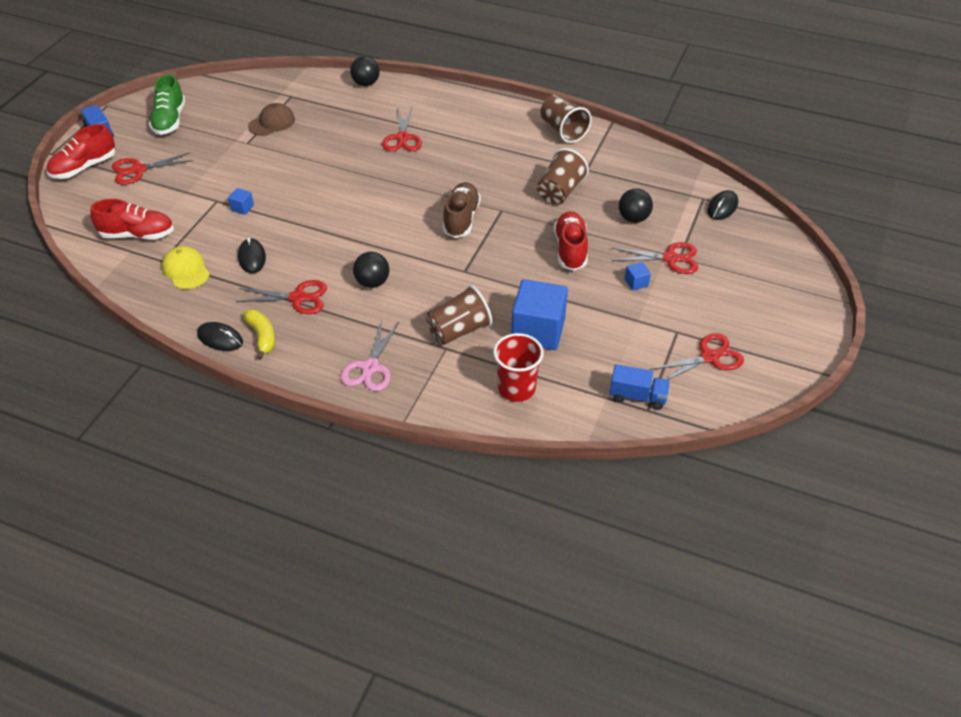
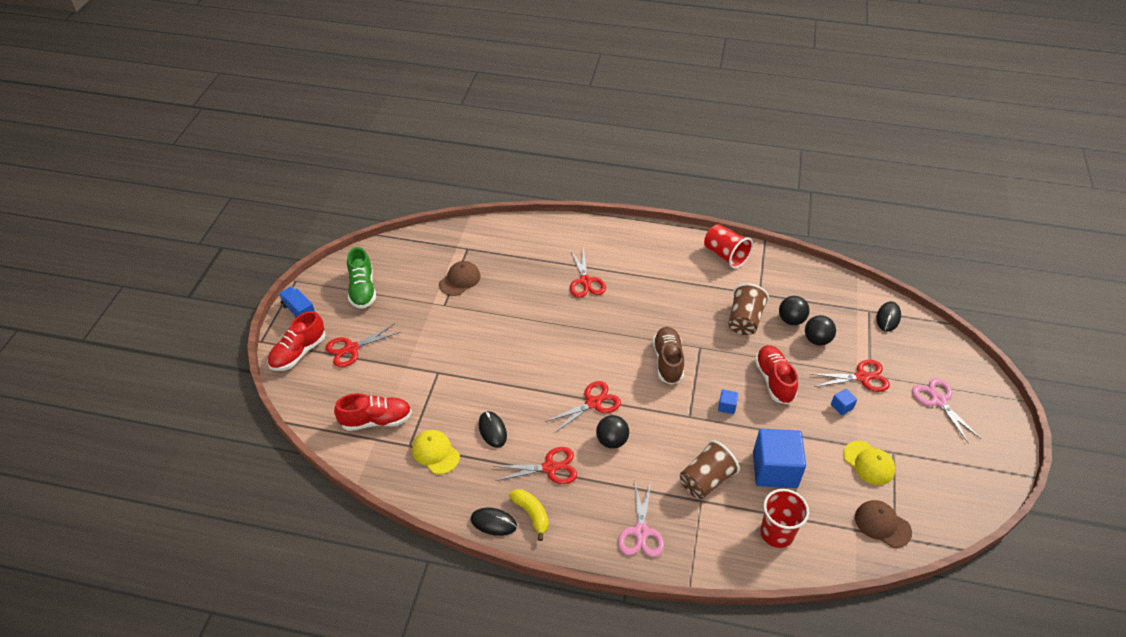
camera: 10 degrees left, 0 degrees up
blue cube [228,188,254,215] -> blue cube moved to [718,389,738,414]
black ball [350,56,380,86] -> black ball moved to [779,296,810,325]
brown cup [541,94,592,143] -> red cup [704,224,753,268]
blue truck [609,364,670,410] -> brown cap [855,500,912,548]
red scissors [650,333,744,380] -> red scissors moved to [545,381,621,433]
none -> yellow cap [843,441,895,485]
none -> pink scissors [912,378,981,444]

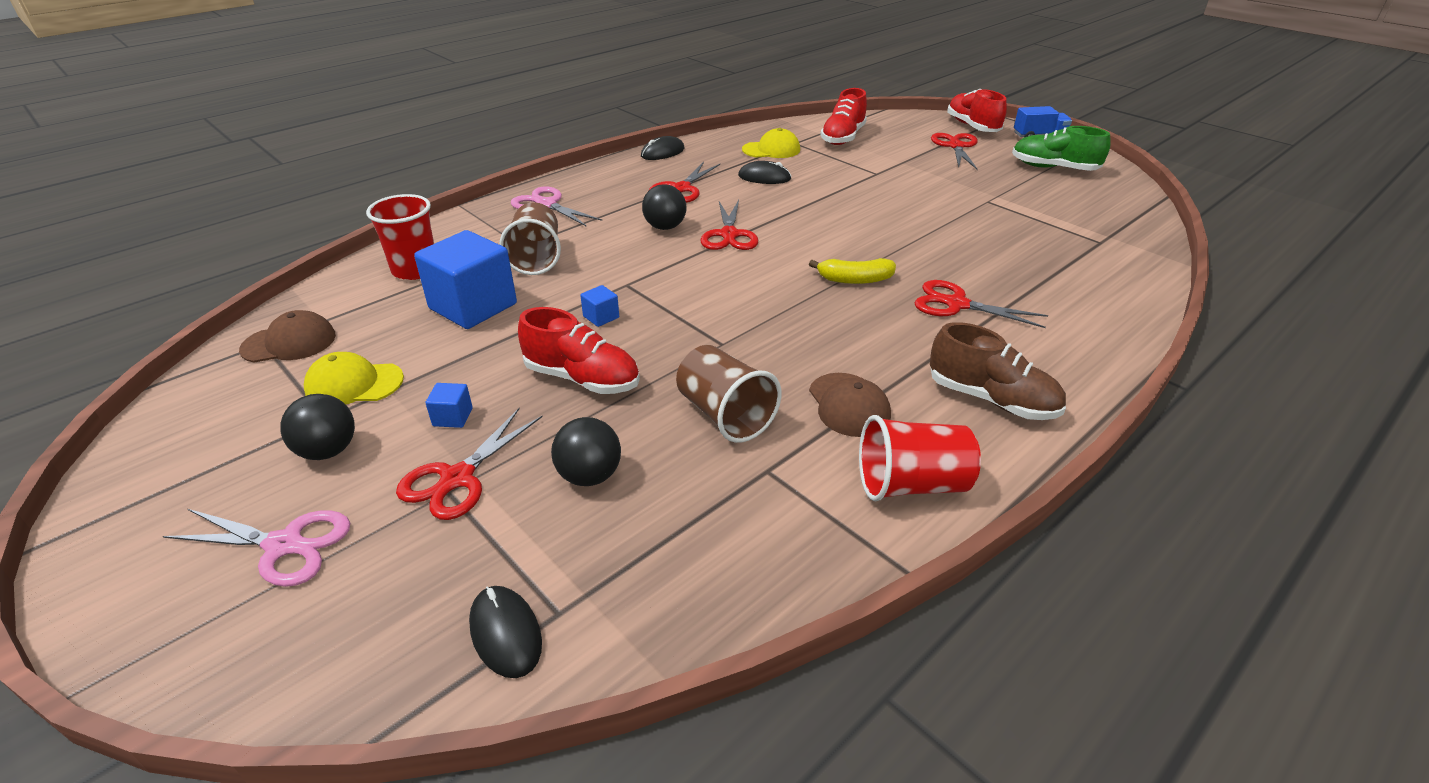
camera: 125 degrees right, 10 degrees down
brown cap [439,261,480,296] -> brown cap moved to [809,373,891,437]
yellow banana [509,489,549,541] -> yellow banana moved to [809,258,896,284]
brown shoe [653,327,684,385] -> brown shoe moved to [930,322,1066,420]
black ball [779,296,810,325] -> black ball moved to [280,394,355,460]

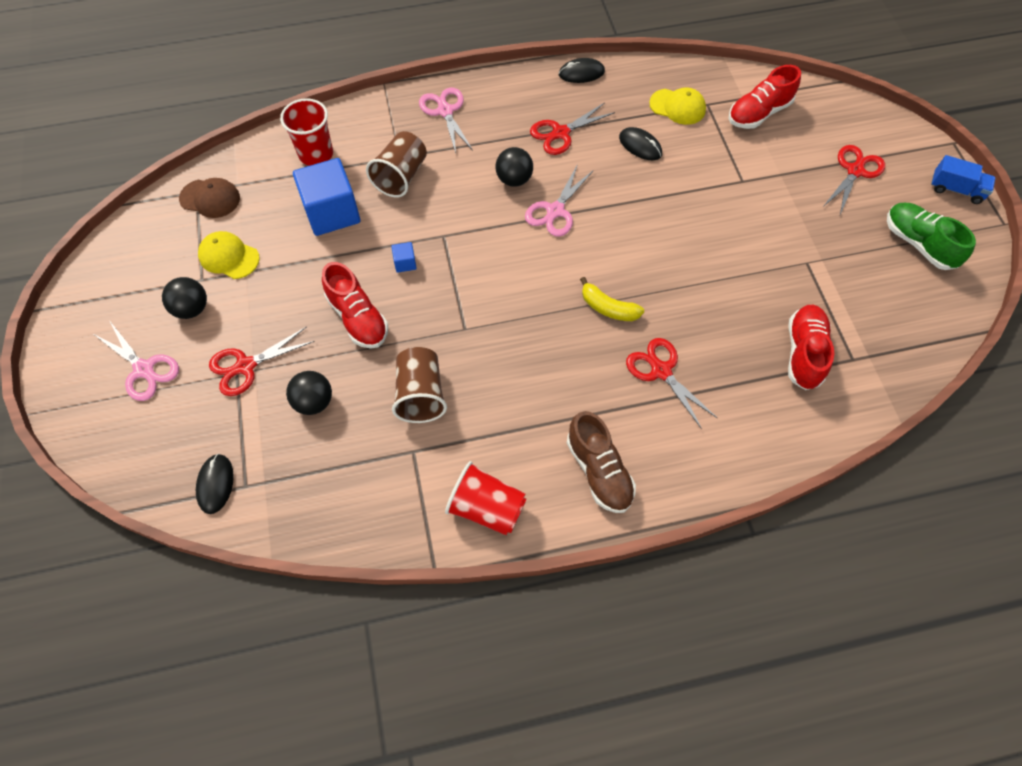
camera: 30 degrees right, 25 degrees up
blue cube [425,383,473,428] -> none
red scissors [701,200,758,250] -> pink scissors [525,164,594,237]
brown cap [809,373,891,437] -> none
red shoe [947,89,1007,132] -> red shoe moved to [788,305,834,390]

